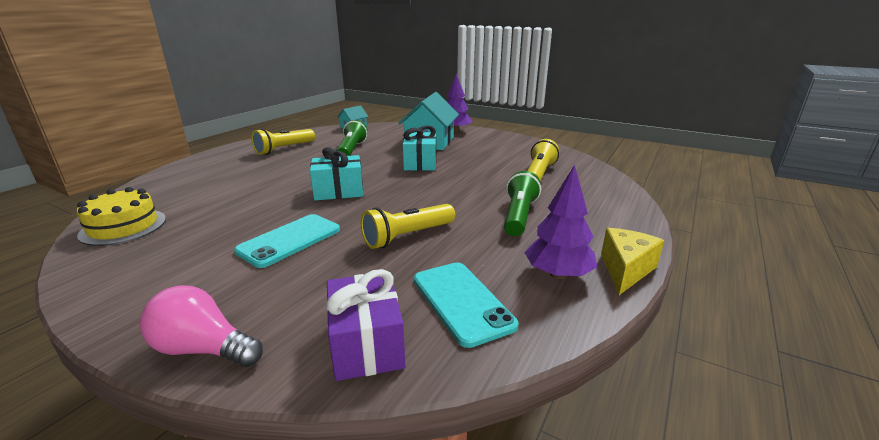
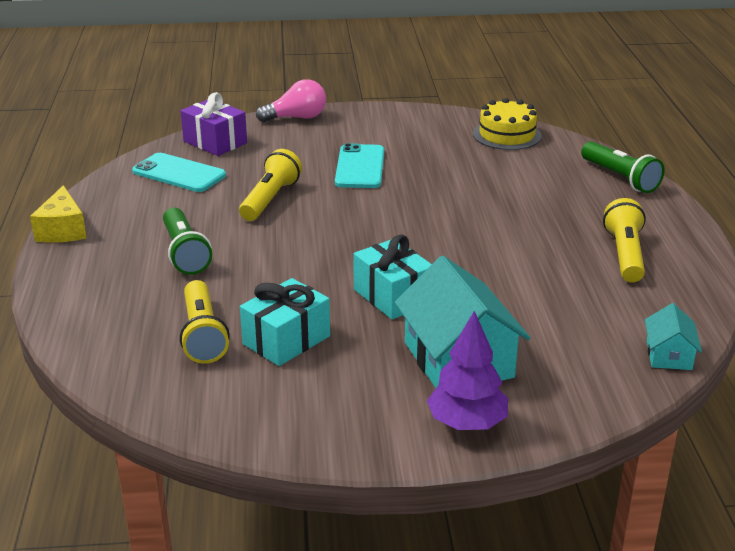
camera: 145 degrees right, 5 degrees up
turquoise gift [310,147,363,201] -> turquoise gift moved to [240,278,330,366]
green flashlight [336,120,368,156] -> green flashlight moved to [581,141,665,193]
purple tree [524,165,597,279] -> none

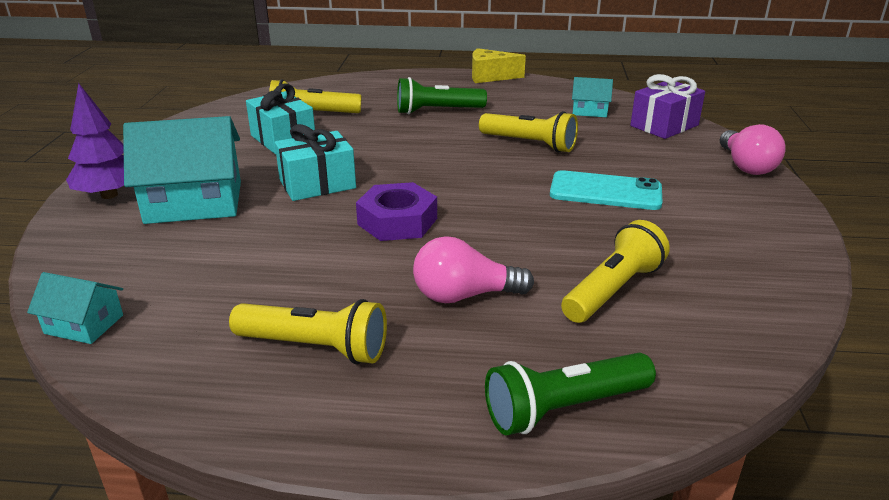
camera: 100 degrees right, 0 degrees up
turquoise phone [132,153,226,192] -> turquoise house [572,77,613,117]
yellow cake [473,98,542,150] -> none
none -> purple nut [356,182,437,241]
none -> pink light bulb [413,236,534,303]
none -> yellow flashlight [561,220,670,323]

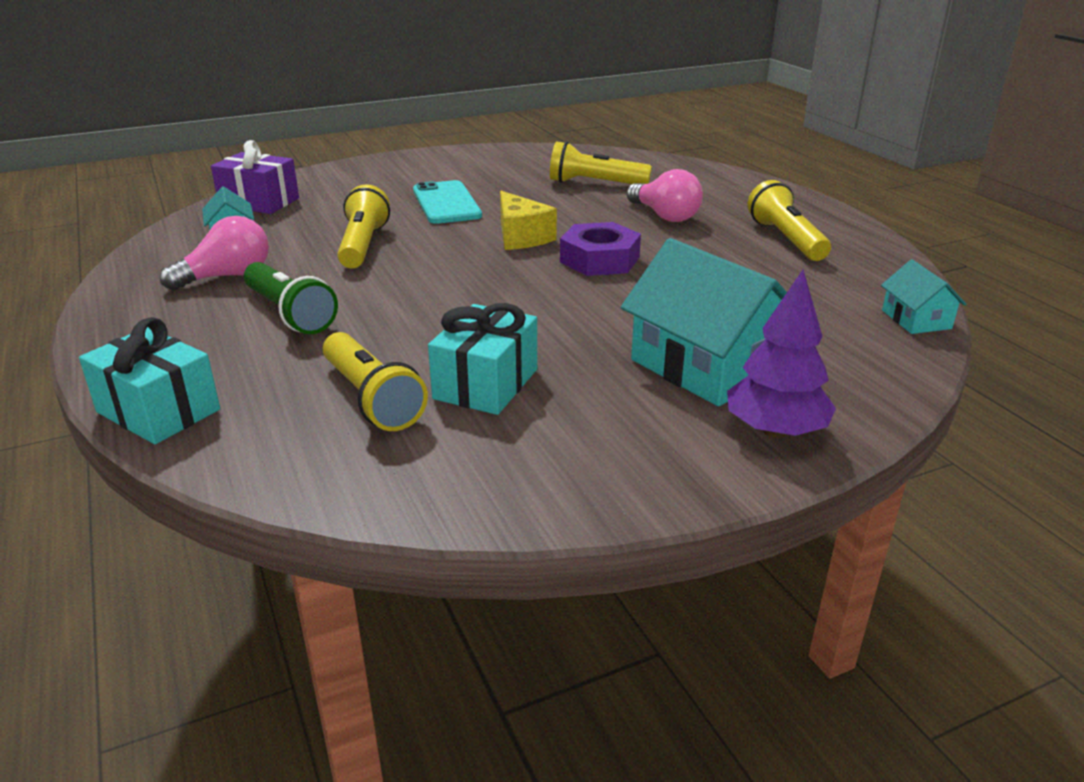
camera: 120 degrees left, 0 degrees up
turquoise gift [275,124,356,201] -> turquoise gift moved to [79,317,220,444]
yellow cheese [472,48,526,83] -> yellow cheese moved to [500,191,557,250]
green flashlight [485,353,656,435] -> none
pink light bulb [720,124,786,175] -> pink light bulb moved to [160,216,269,291]

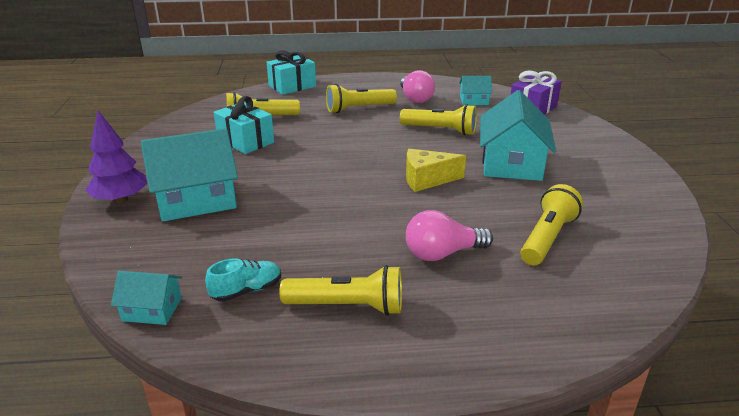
camera: 110 degrees right, 0 degrees up
green flashlight [244,262,338,334] -> yellow flashlight [326,84,397,113]
turquoise phone [413,180,482,224] -> turquoise house [480,90,556,181]
purple nut [560,222,641,276] -> none
none -> turquoise shoe [205,258,281,302]

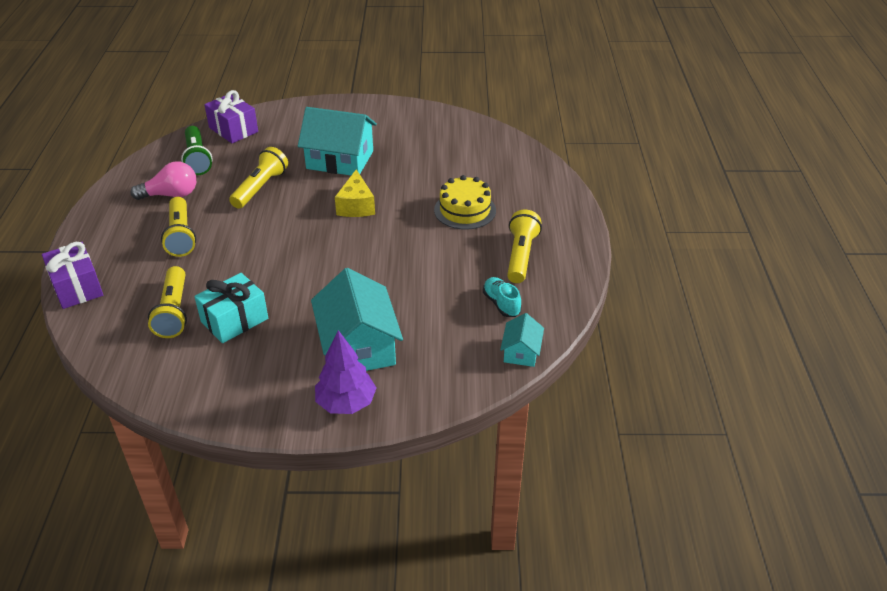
camera: 85 degrees left, 10 degrees up
turquoise gift [267,50,316,95] -> purple gift [42,242,103,309]
pink light bulb [406,210,493,261] -> yellow cake [434,175,496,230]
turquoise house [459,76,492,105] -> green flashlight [181,126,213,175]
yellow flashlight [520,184,583,265] -> none

